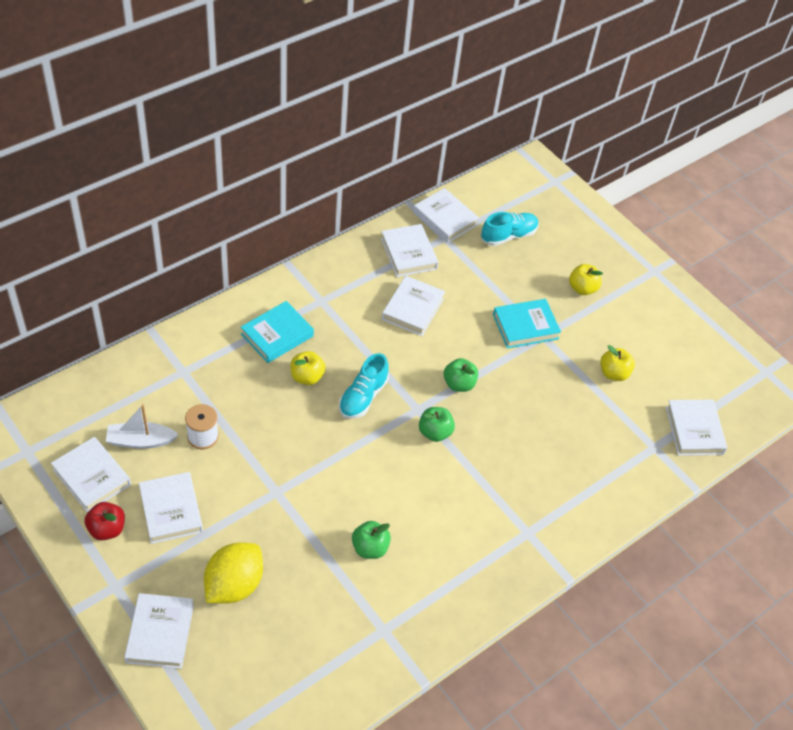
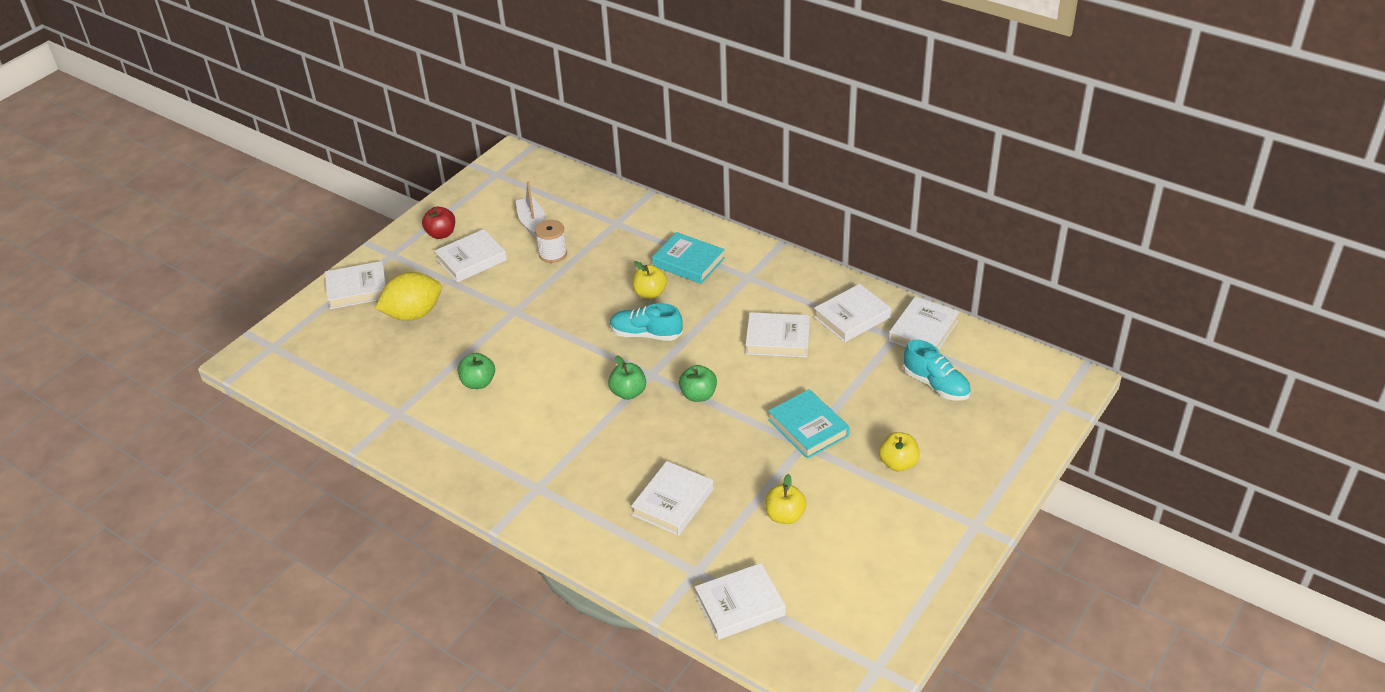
camera: 80 degrees right, 10 degrees down
white book [51,437,131,513] -> white book moved to [631,461,714,536]
yellow lemon [204,543,263,604] -> yellow lemon turned 45 degrees counterclockwise [375,272,442,321]

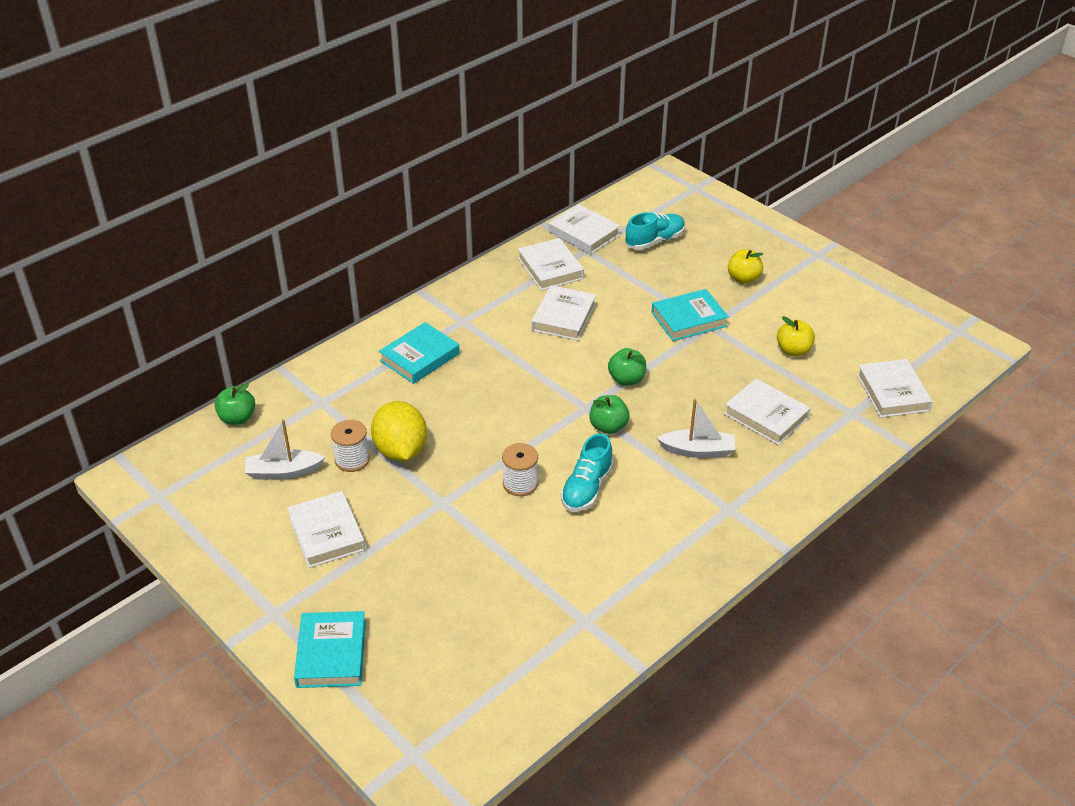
camera: 80 degrees left, 0 degrees up
white book [325,261,386,309] -> turquoise book [294,611,366,688]
yellow lemon [375,272,442,321] -> yellow lemon moved to [371,401,427,461]
red apple [422,207,455,239] -> none
green apple [457,353,495,389] -> green apple moved to [214,383,255,425]
turquoise shoe [610,303,683,341] -> turquoise shoe moved to [561,433,614,512]
yellow apple [632,261,667,299] -> none
none -> white spool [502,443,538,496]
none -> white boat [657,399,735,458]

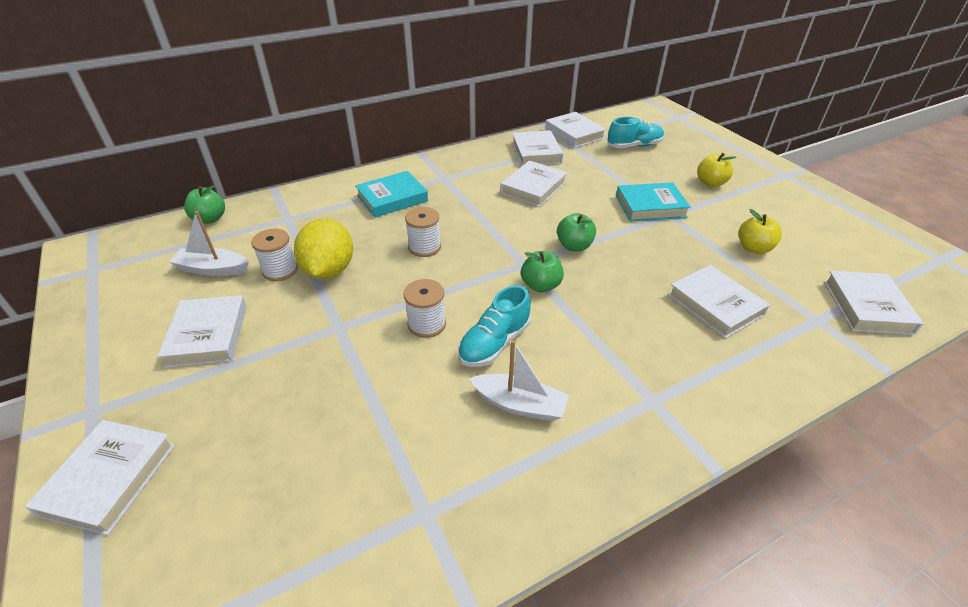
camera: 15 degrees right, 0 degrees up
turquoise book [294,611,366,688] -> white book [25,420,175,535]
white boat [657,399,735,458] -> white boat moved to [469,340,569,421]
none -> white spool [405,207,441,257]

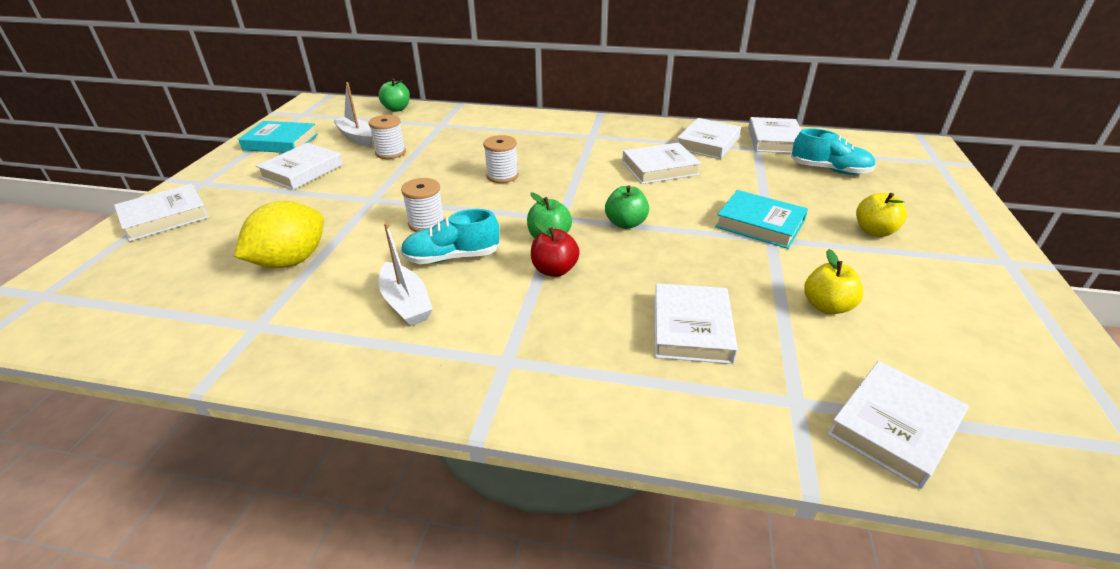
camera: 40 degrees right, 5 degrees down
yellow lemon [294,218,353,279] -> yellow lemon moved to [234,201,324,268]
turquoise book [355,171,428,217] -> turquoise book moved to [238,121,318,153]
none -> red apple [531,222,580,277]

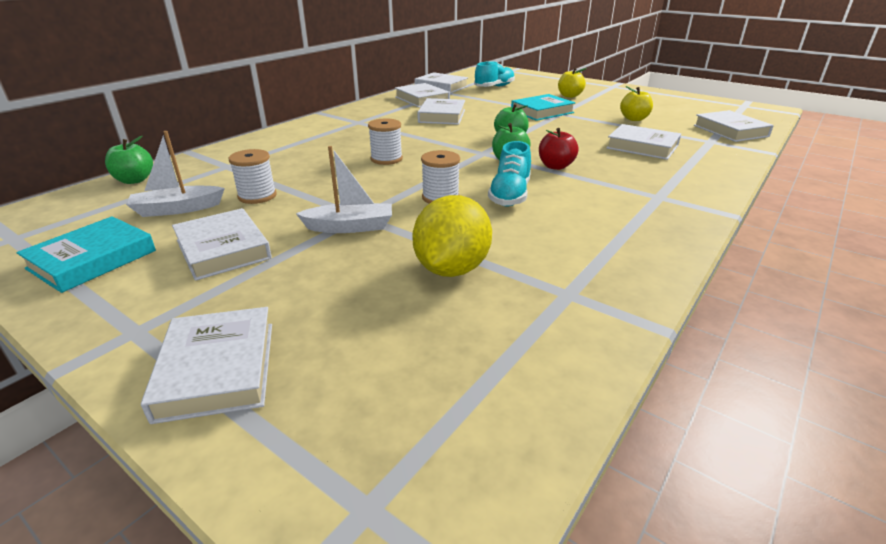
camera: 65 degrees left, 5 degrees down
yellow lemon [234,201,324,268] -> yellow lemon turned 45 degrees clockwise [412,195,492,277]
white boat [379,223,433,326] -> white boat moved to [296,146,392,233]

